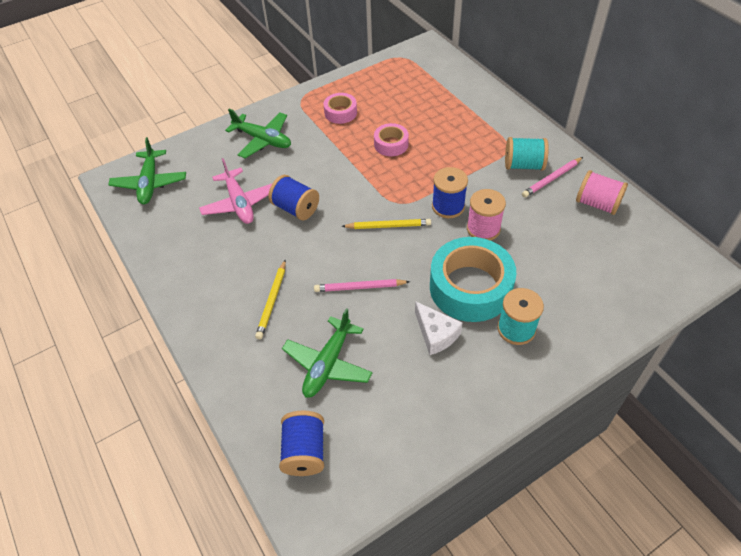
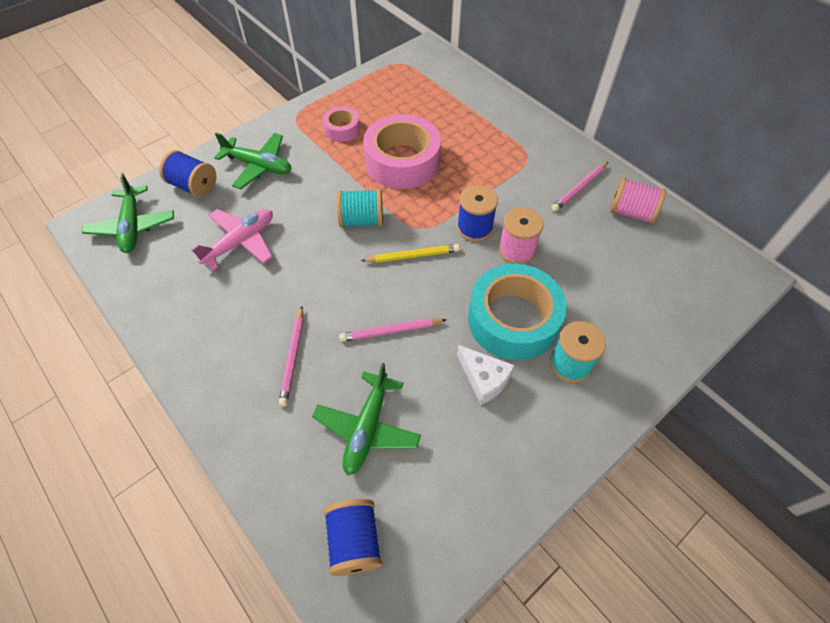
camera: 10 degrees left, 5 degrees up
pink plane [199,158,273,224] -> pink plane turned 105 degrees counterclockwise [191,209,273,270]
yellow pencil [255,260,286,339] -> pink pencil [279,306,303,406]
blue spool [268,175,319,220] -> blue spool moved to [159,150,217,197]
pink tape [374,123,409,156] -> pink tape [363,114,441,189], size x1.98
turquoise spool [505,137,549,171] -> turquoise spool moved to [337,189,383,228]

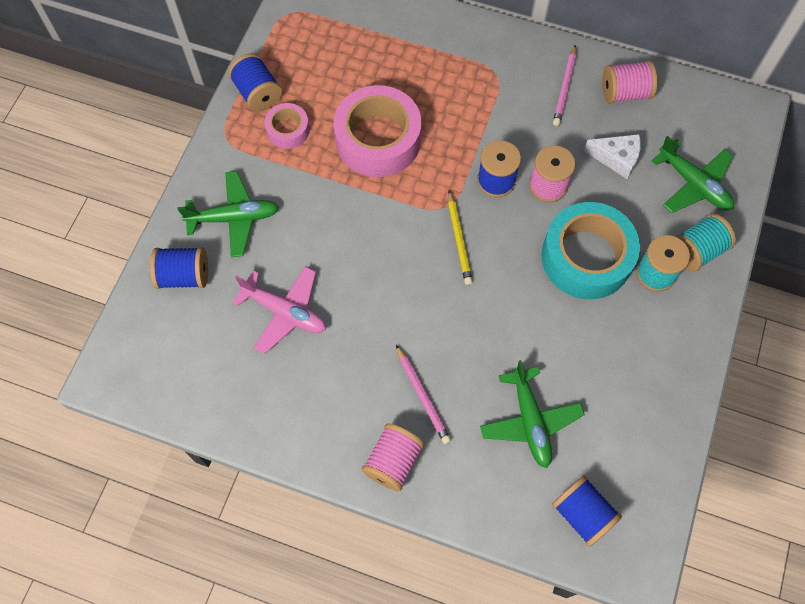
camera: 30 degrees left, 10 degrees up
green plane [82,173,174,253] -> green plane moved to [652,136,734,213]
pink plane [191,209,273,270] -> pink plane turned 105 degrees clockwise [232,266,326,354]
turquoise spool [337,189,383,228] -> turquoise spool moved to [675,214,736,272]
pink pencil [339,318,447,342] -> none
yellow pencil [361,244,460,263] -> yellow pencil turned 120 degrees clockwise [448,190,473,285]
white cheese [457,345,515,405] -> white cheese moved to [584,134,641,179]
none -> blue spool [228,53,282,112]
none -> pink spool [361,423,424,491]

